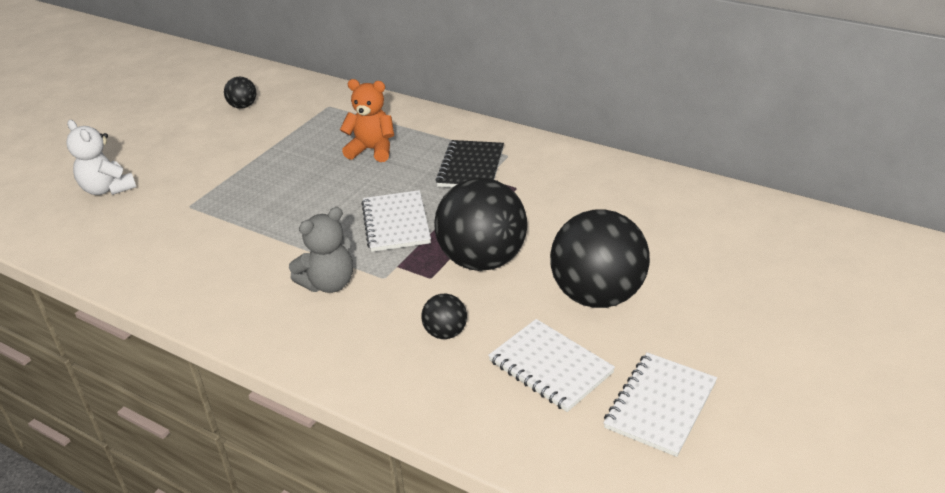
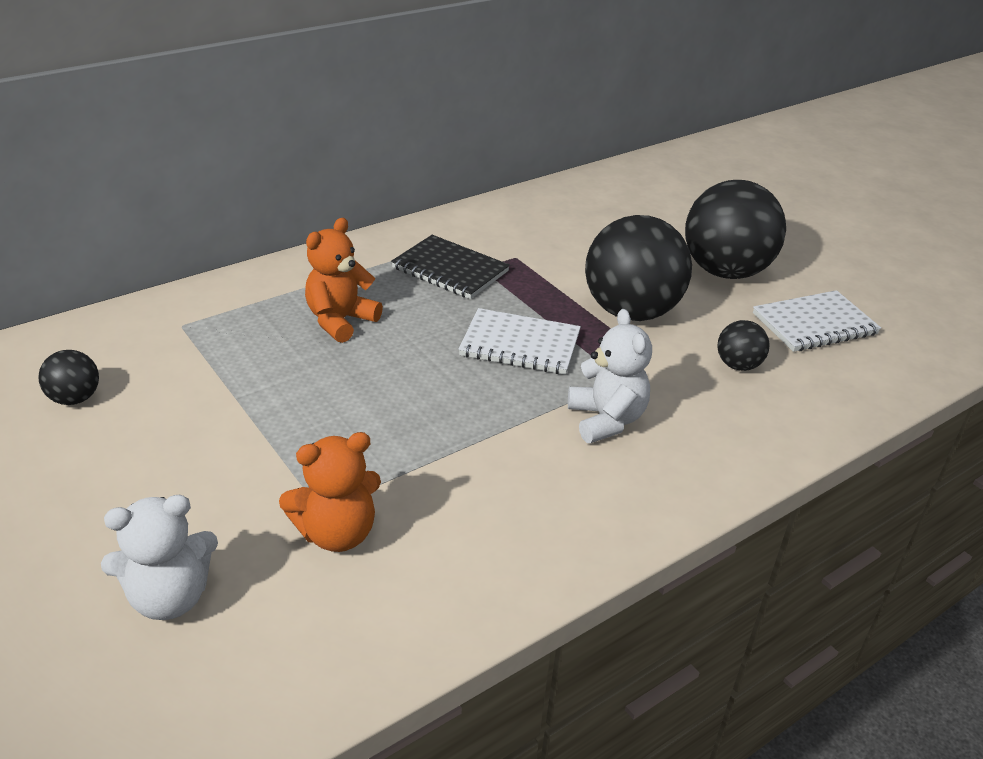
camera: 70 degrees left, 0 degrees up
grey teddy bear [289,207,353,293] -> white teddy bear [568,309,652,443]
white notebook [603,352,717,457] -> none
none -> orange teddy bear [279,432,381,552]

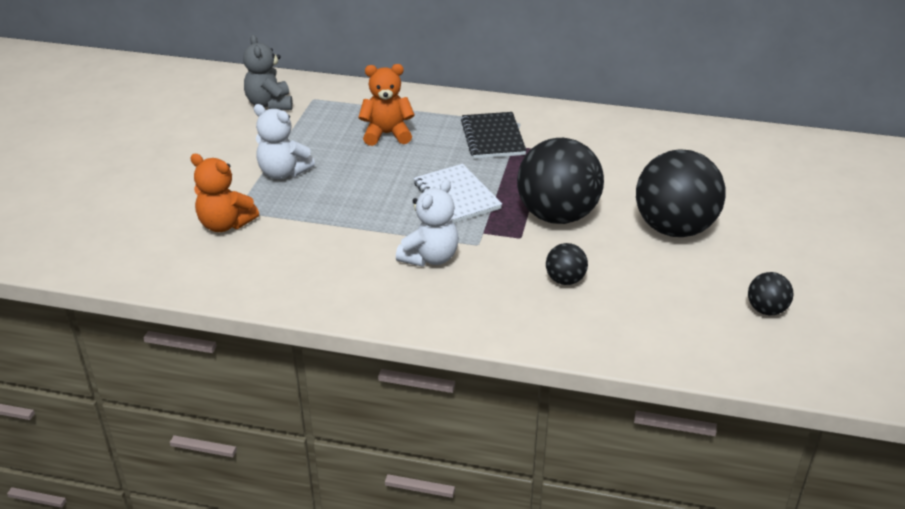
camera: 50 degrees right, 0 degrees up
black ball [38,350,99,405] -> black ball moved to [748,272,794,315]
white teddy bear [101,495,218,620] -> white teddy bear moved to [254,104,315,179]
white notebook [753,290,881,352] -> none
none -> grey teddy bear [243,35,293,110]

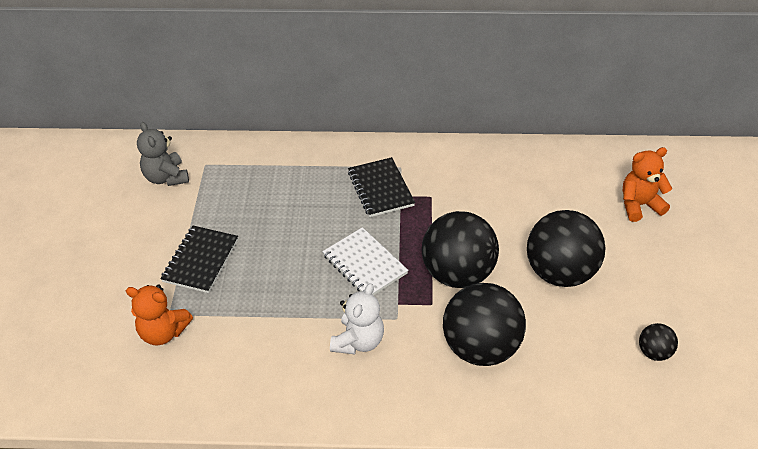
camera: 10 degrees left, 10 degrees up
white teddy bear [254,104,315,179] -> black notebook [161,226,238,293]
orange teddy bear [358,64,415,146] -> orange teddy bear moved to [623,147,672,222]
black ball [546,243,588,285] -> black ball [443,283,526,366], size x2.20

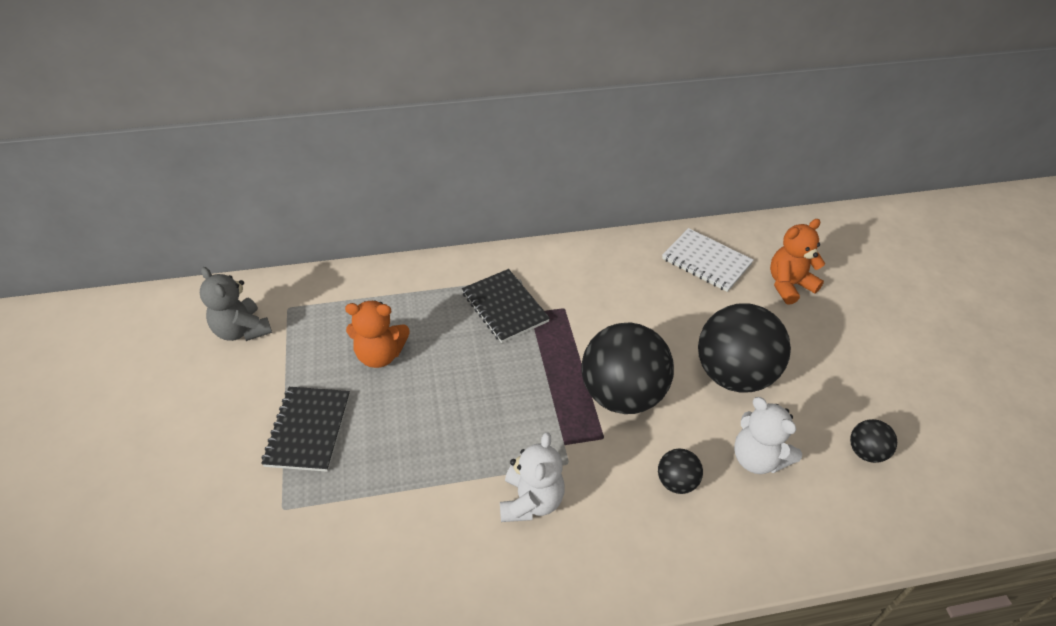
camera: 15 degrees left, 0 degrees up
orange teddy bear [126,285,193,346] -> orange teddy bear moved to [345,300,409,368]
white notebook [322,227,408,295] -> white notebook moved to [662,228,753,292]
black ball [443,283,526,366] -> black ball [658,448,703,494], size x0.45
none -> white teddy bear [734,397,802,474]

